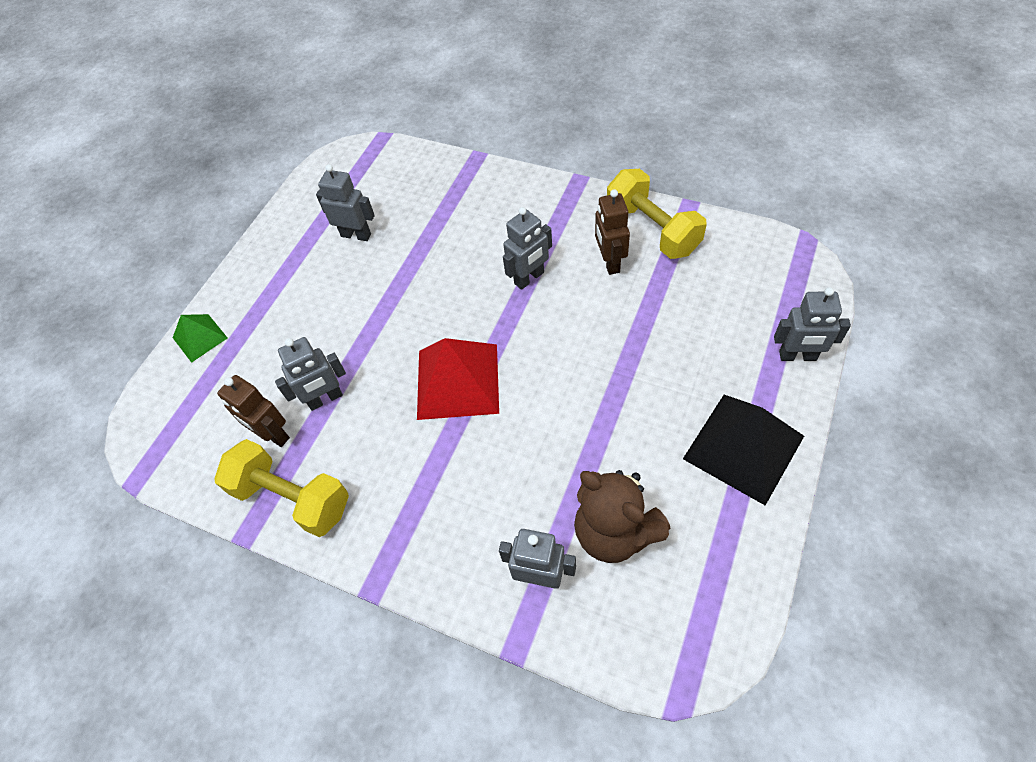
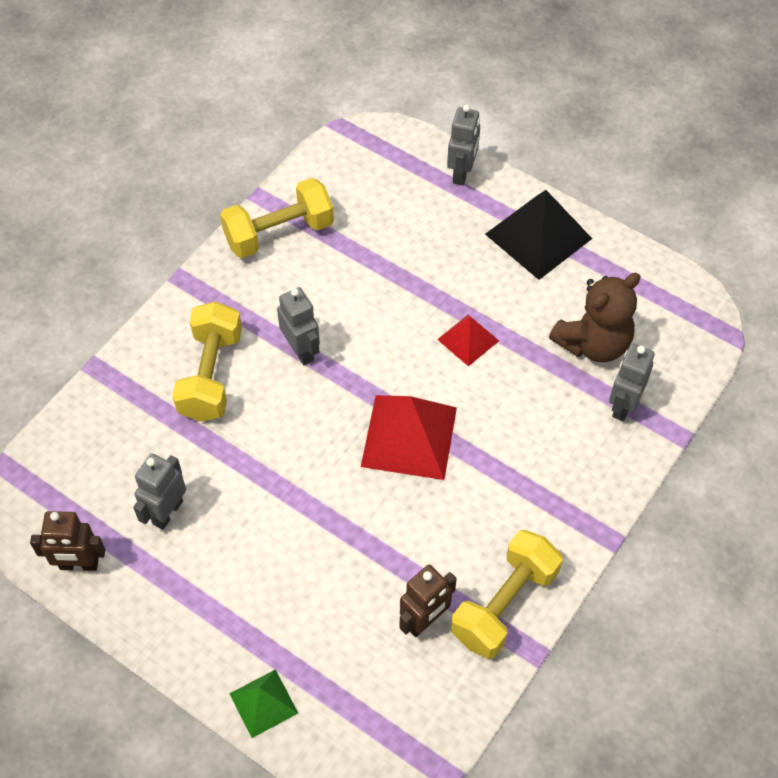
camera: 85 degrees left, 0 degrees up
grey robot [275,337,346,411] -> none
brown robot [595,189,630,275] -> brown robot moved to [30,511,106,571]
none -> yellow dumbbell [172,301,242,422]
none -> red pyramid [437,315,499,367]

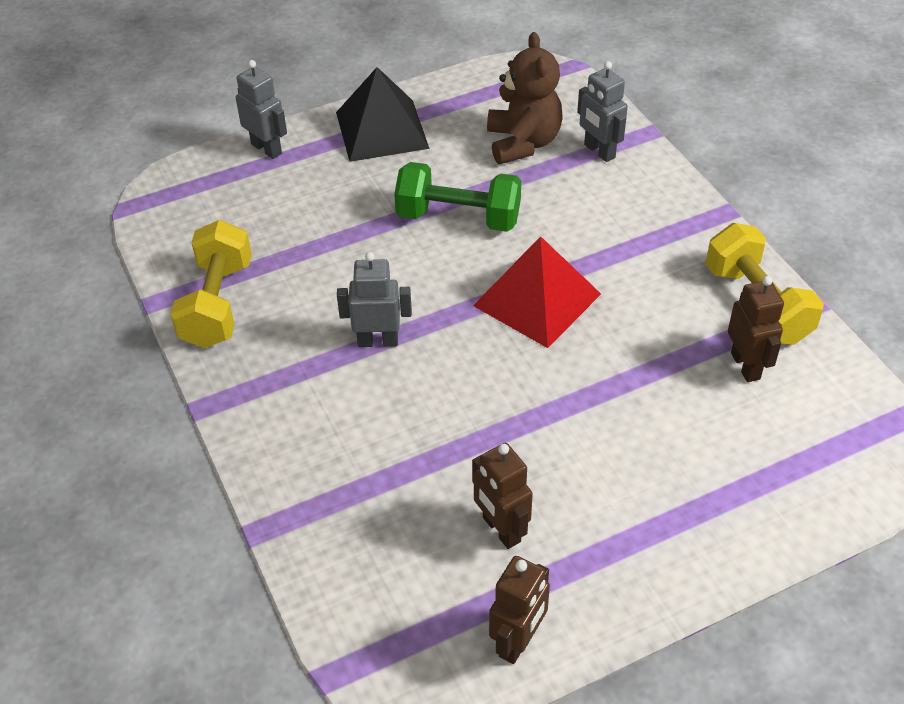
camera: 60 degrees left, 10 degrees down
grey robot [133,453,186,530] -> brown robot [472,443,533,549]
yellow dumbbell [172,301,242,422] -> none
green pyramid [229,669,298,738] -> none
red pyramid [437,315,499,367] -> green dumbbell [394,162,521,232]

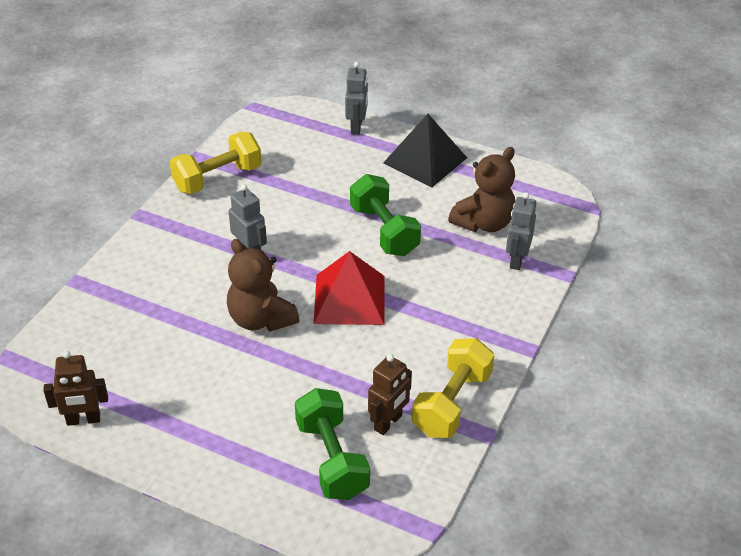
camera: 50 degrees right, 5 degrees down
brown robot [472,443,533,549] -> none
none -> brown teddy bear [227,239,300,332]
none -> green dumbbell [295,388,370,500]

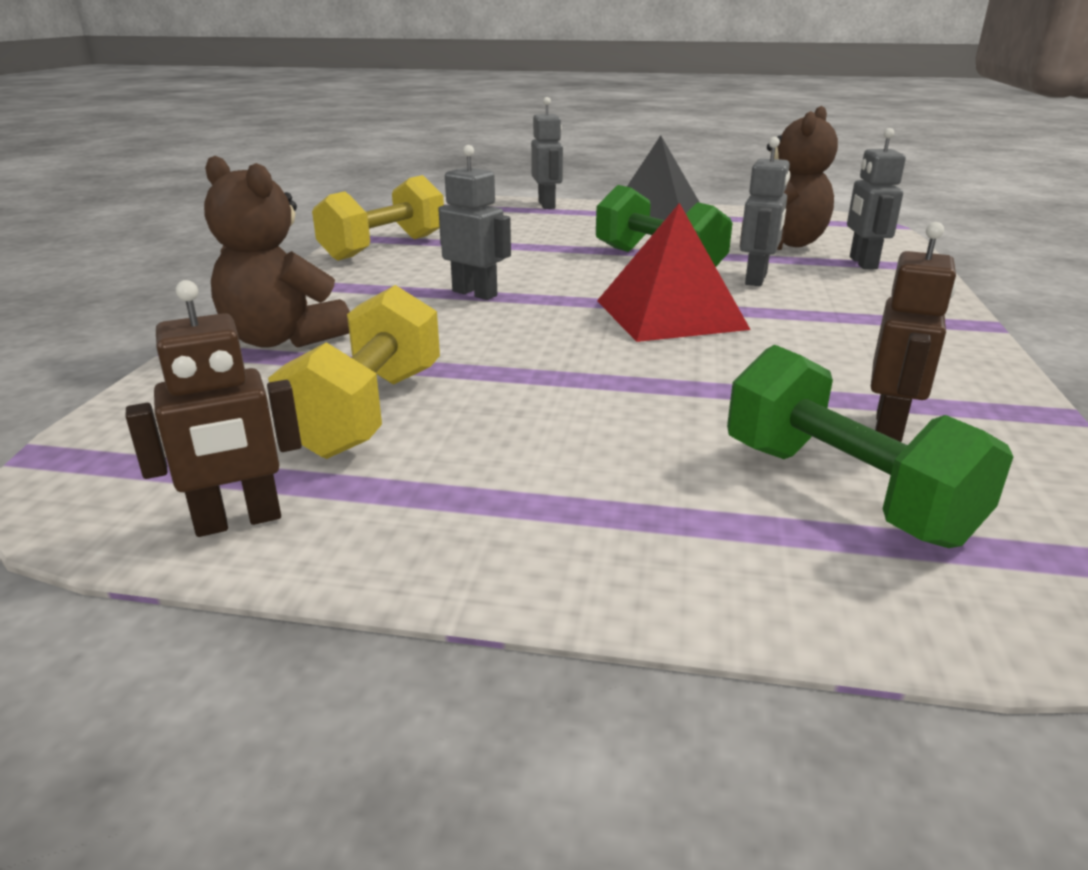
camera: 15 degrees left, 15 degrees down
brown teddy bear [227,239,300,332] -> brown teddy bear moved to [204,156,350,348]
yellow dumbbell [412,338,495,438] -> yellow dumbbell moved to [268,285,440,459]
none -> grey robot [740,137,790,286]

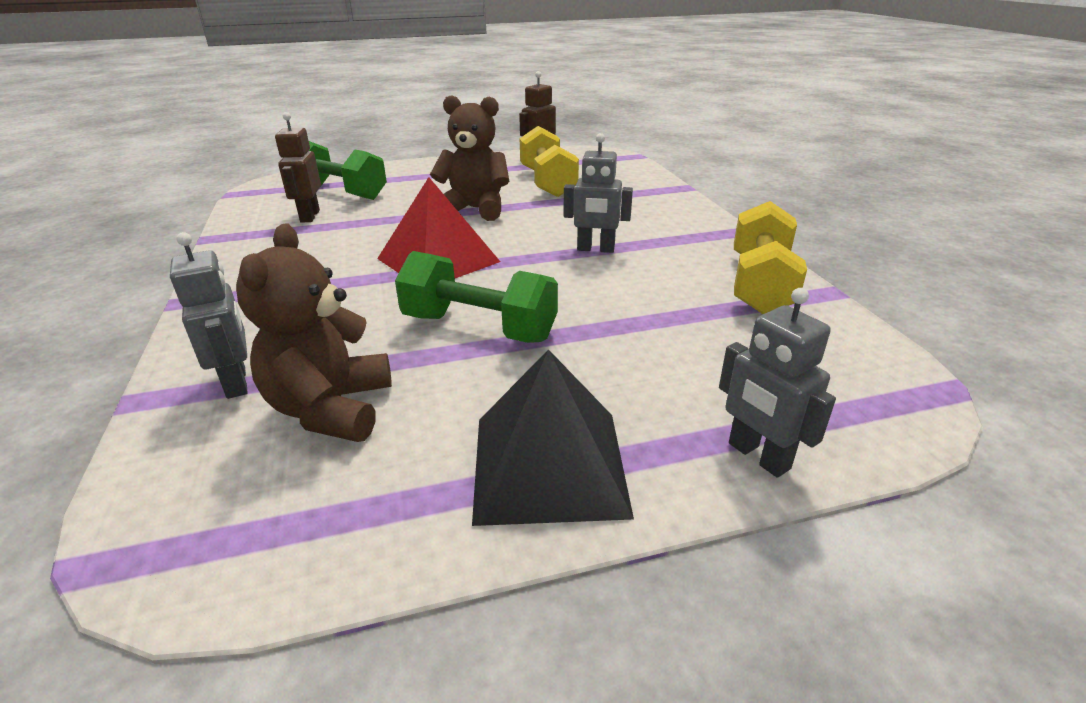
camera: 155 degrees right, 5 degrees up
brown teddy bear [204,156,350,348] -> brown teddy bear moved to [430,95,509,221]
grey robot [740,137,790,286] -> none

